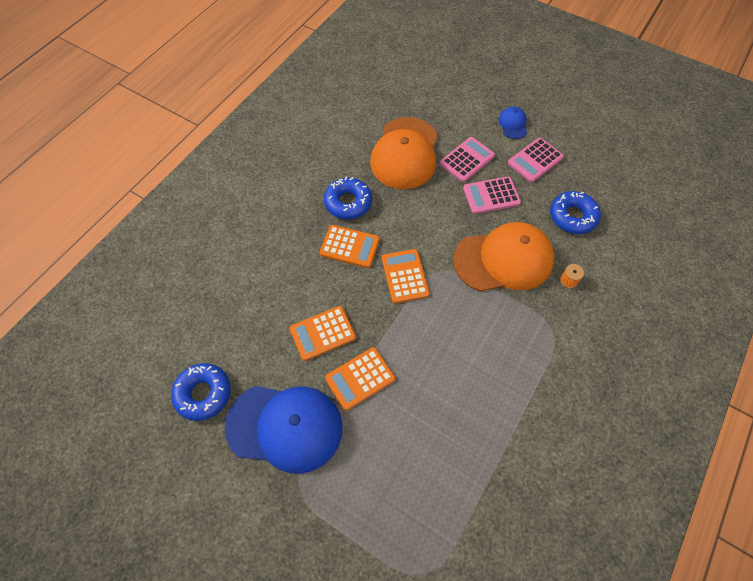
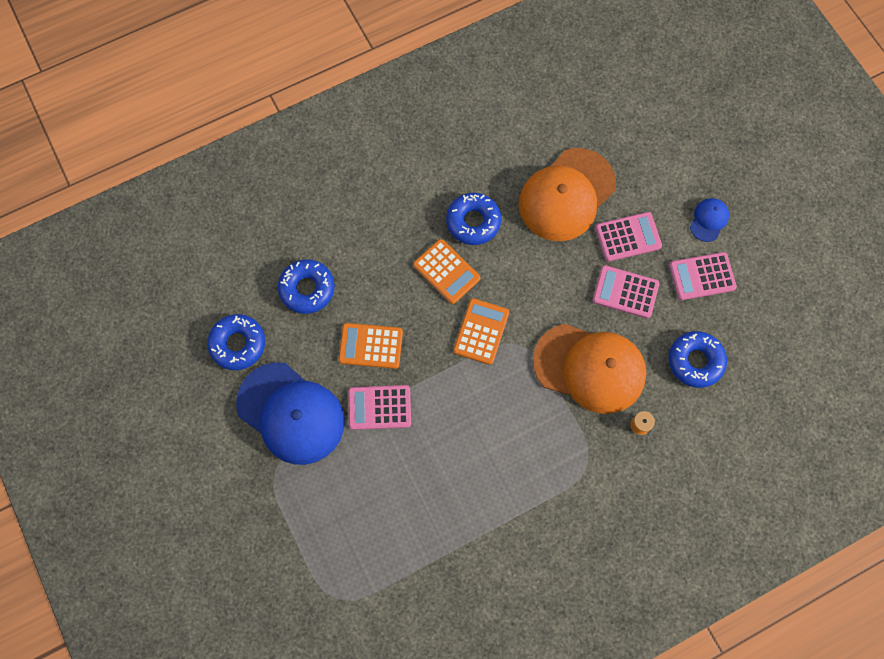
camera: 30 degrees right, 10 degrees up
orange calculator [325,347,395,411] -> pink calculator [348,385,411,430]
none -> blue donut [278,260,335,314]

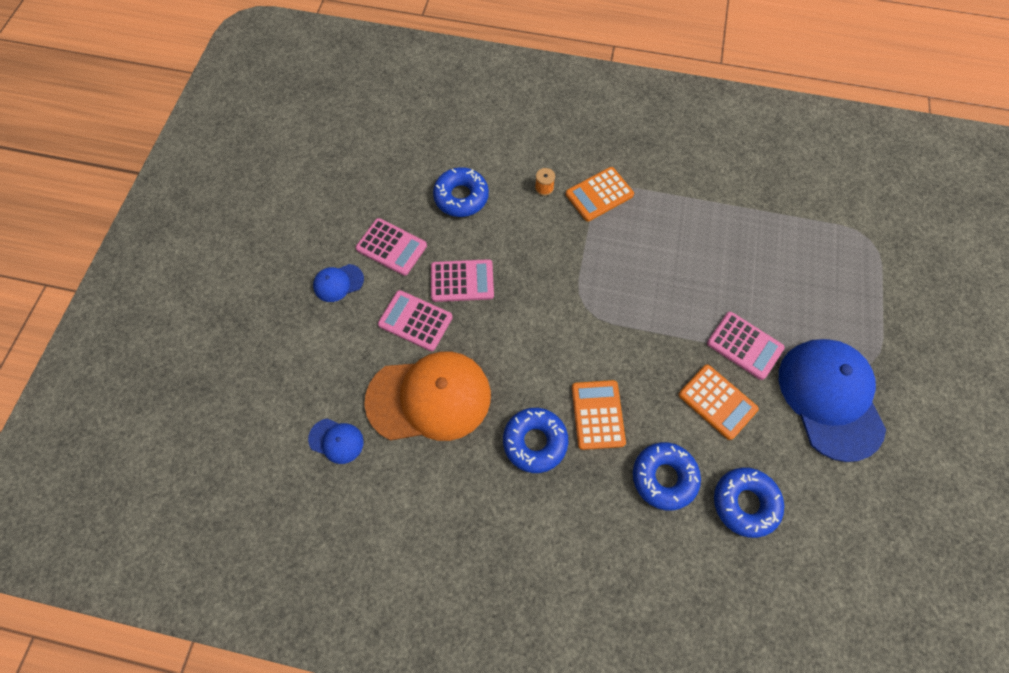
camera: 140 degrees left, 5 degrees down
blue donut [207,314,265,370] -> blue donut moved to [633,442,701,511]
orange calculator [453,298,509,365] -> orange calculator moved to [566,167,634,222]
orange cap [533,324,646,414] -> none
pink calculator [593,265,659,319] -> pink calculator turned 60 degrees counterclockwise [431,259,494,302]
none -> blue cap [308,418,364,464]

